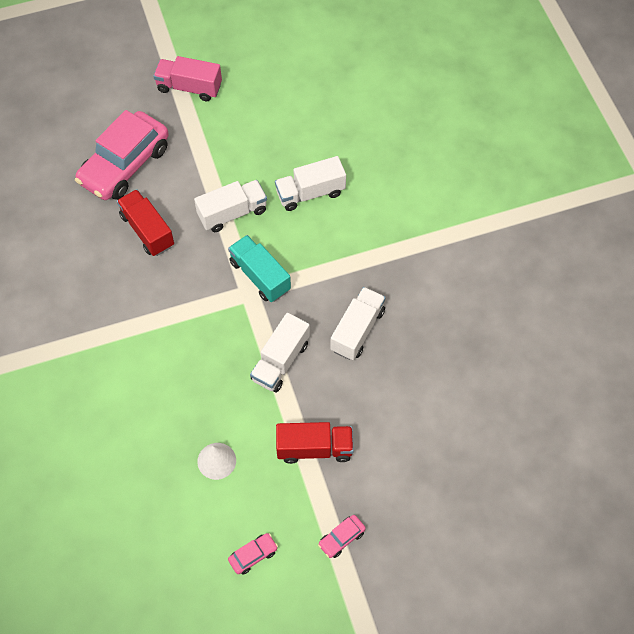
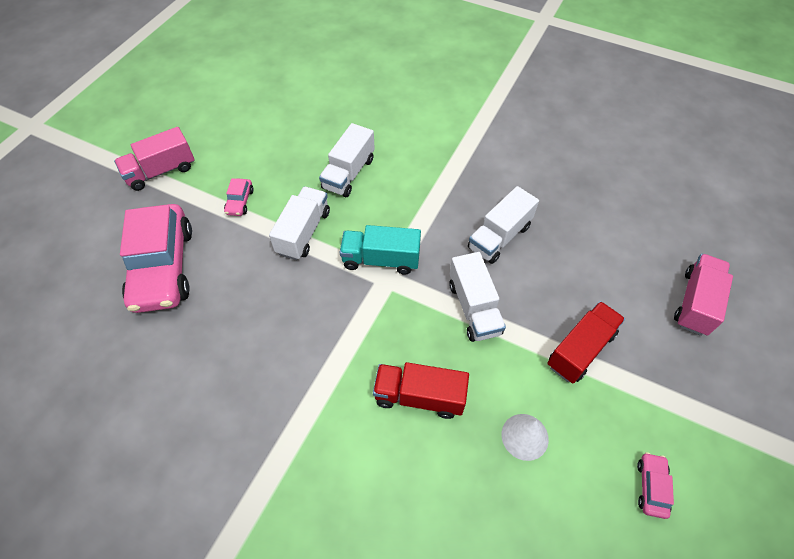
camera: 45 degrees left, 5 degrees down
red truck [117,189,174,256] -> red truck moved to [373,362,469,419]
pink car [318,515,366,558] -> pink car moved to [224,178,254,216]
white truck [330,287,386,360] -> white truck turned 120 degrees counterclockwise [468,186,539,264]
none -> pink truck [674,254,733,336]

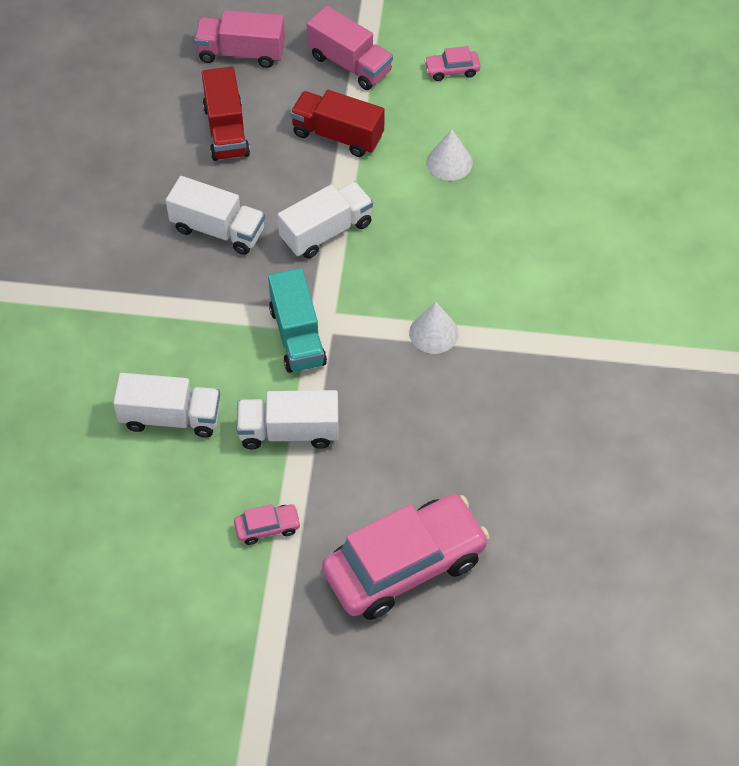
camera: 110 degrees left, 0 degrees up
pink truck [114,127,195,191] -> pink truck moved to [307,6,393,90]
red truck [373,362,469,419] -> red truck moved to [202,67,250,161]
none -> white cone [409,302,459,354]

